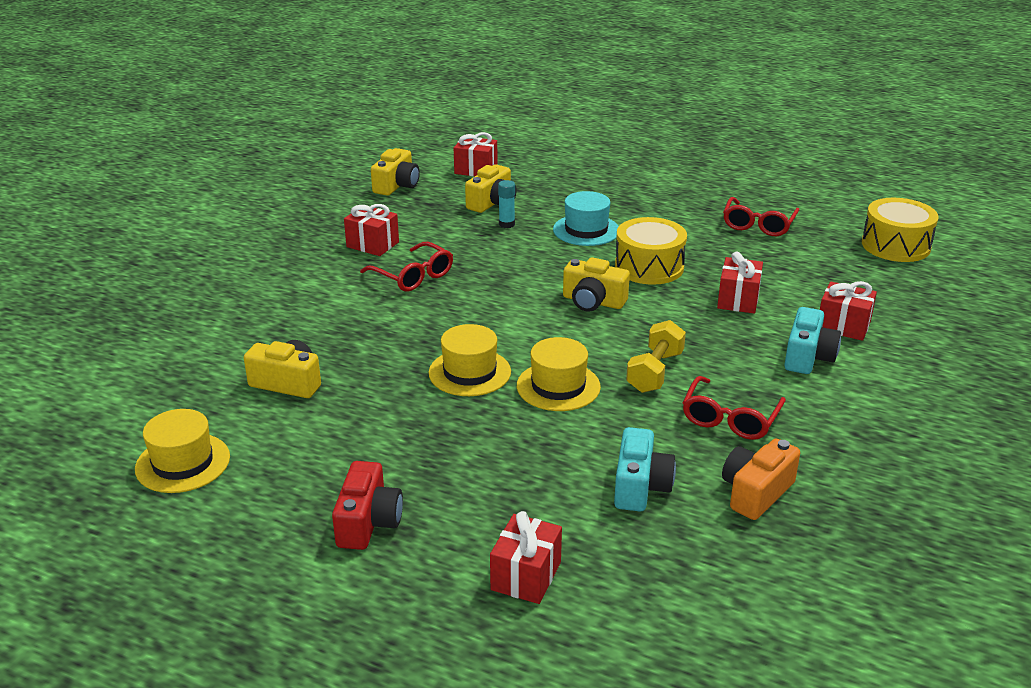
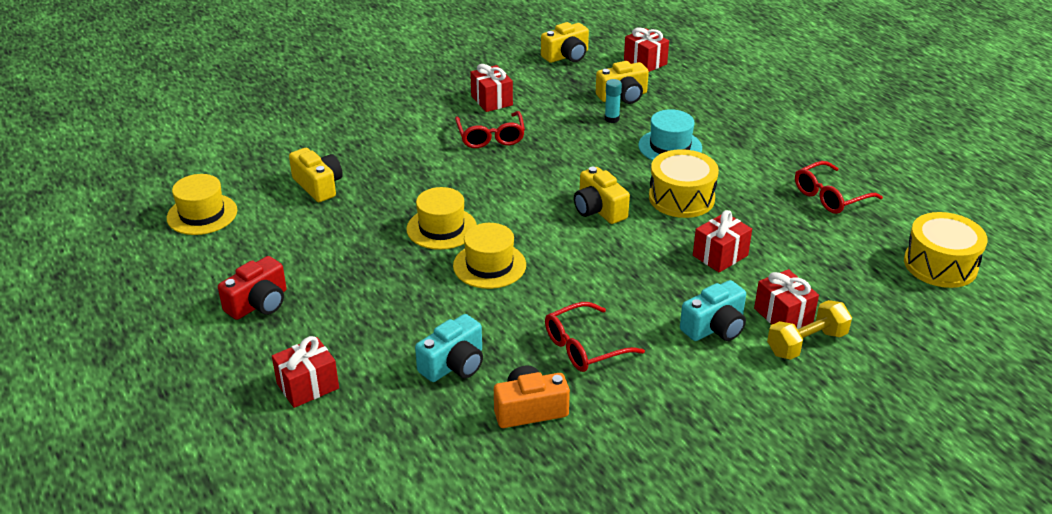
camera: 35 degrees right, 5 degrees up
yellow dumbbell [626,320,686,393] -> yellow dumbbell moved to [767,300,852,360]

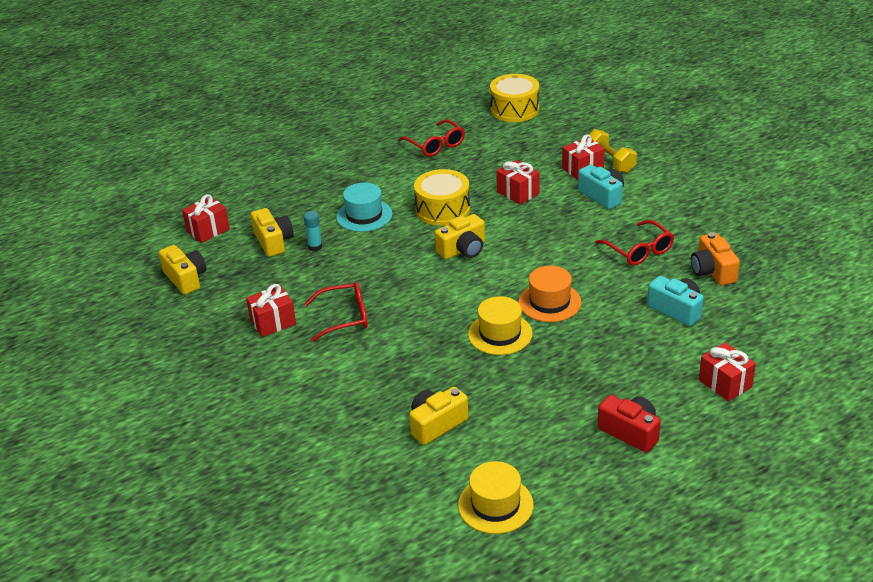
camera: 90 degrees left, 0 degrees up
yellow hat [453,223,526,289] -> orange hat [519,266,582,322]

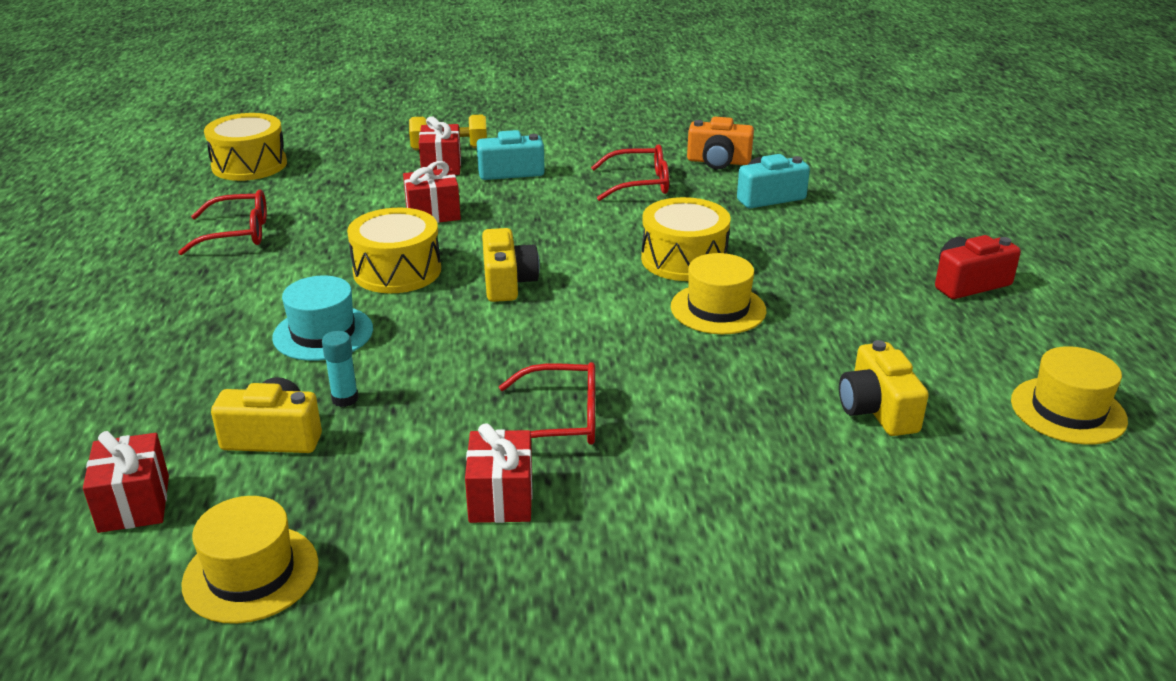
camera: 65 degrees left, 5 degrees down
yellow camera [159,245,206,295] -> yellow hat [181,496,319,624]
red glasses [304,282,368,342] -> red glasses turned 75 degrees clockwise [499,362,595,445]
orange hat [519,266,582,322] -> yellow drum [641,197,731,281]
red gift [699,342,756,401] -> none

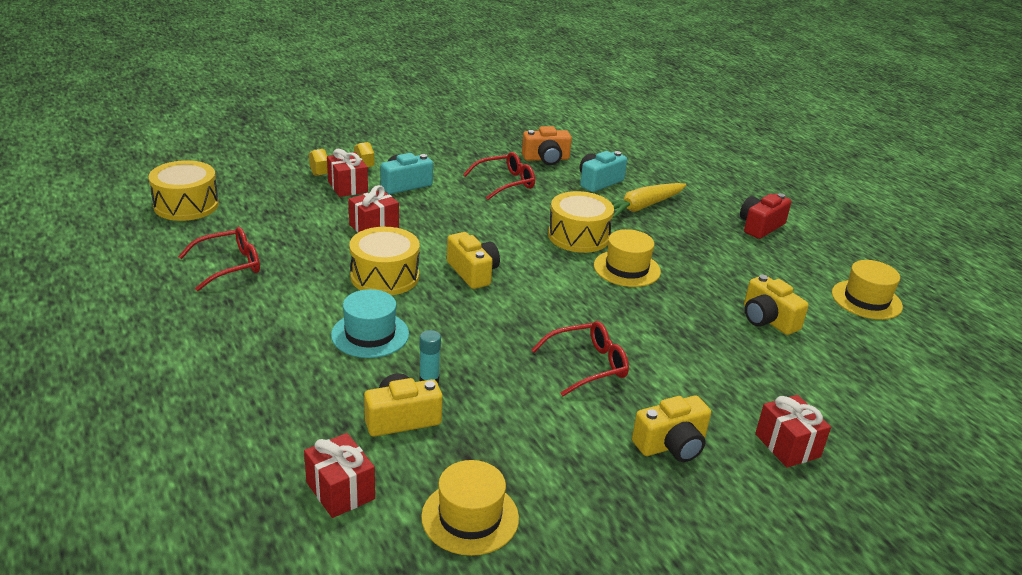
camera: 25 degrees left, 0 degrees up
red gift [465,423,533,523] -> red gift moved to [755,395,831,468]
none -> yellow carrot [610,183,686,218]
none -> yellow camera [632,395,711,462]

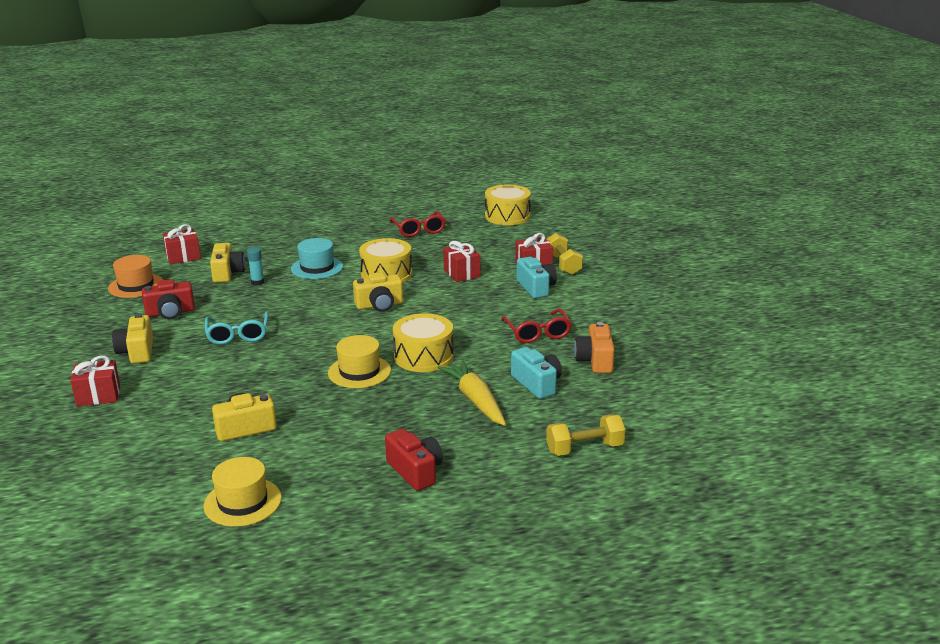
camera: 105 degrees right, 5 degrees down
yellow hat [421,460,519,556] -> orange hat [108,255,163,298]
red glasses [532,321,629,396] -> turquoise glasses [205,312,269,345]
none -> red camera [142,279,195,319]
none -> yellow dumbbell [546,414,625,456]

